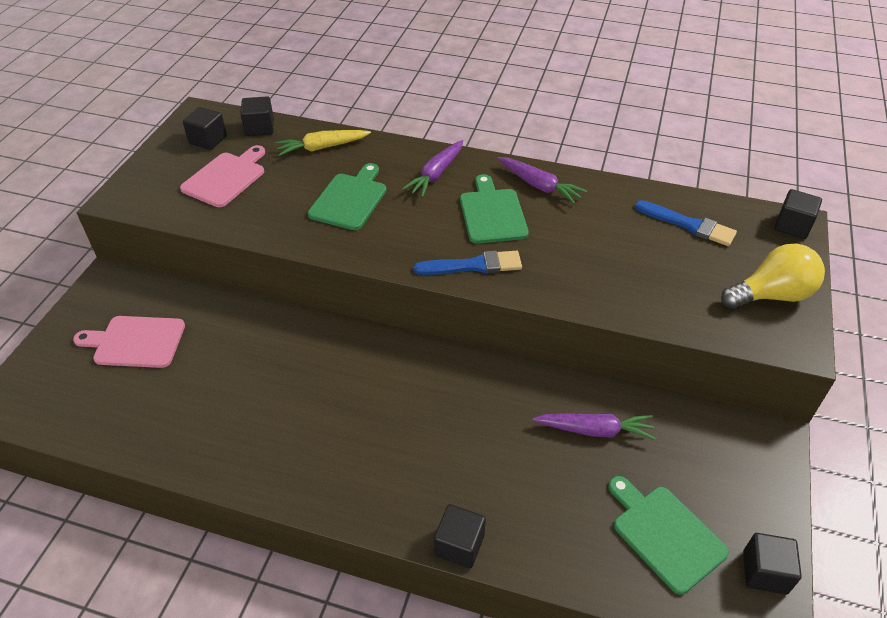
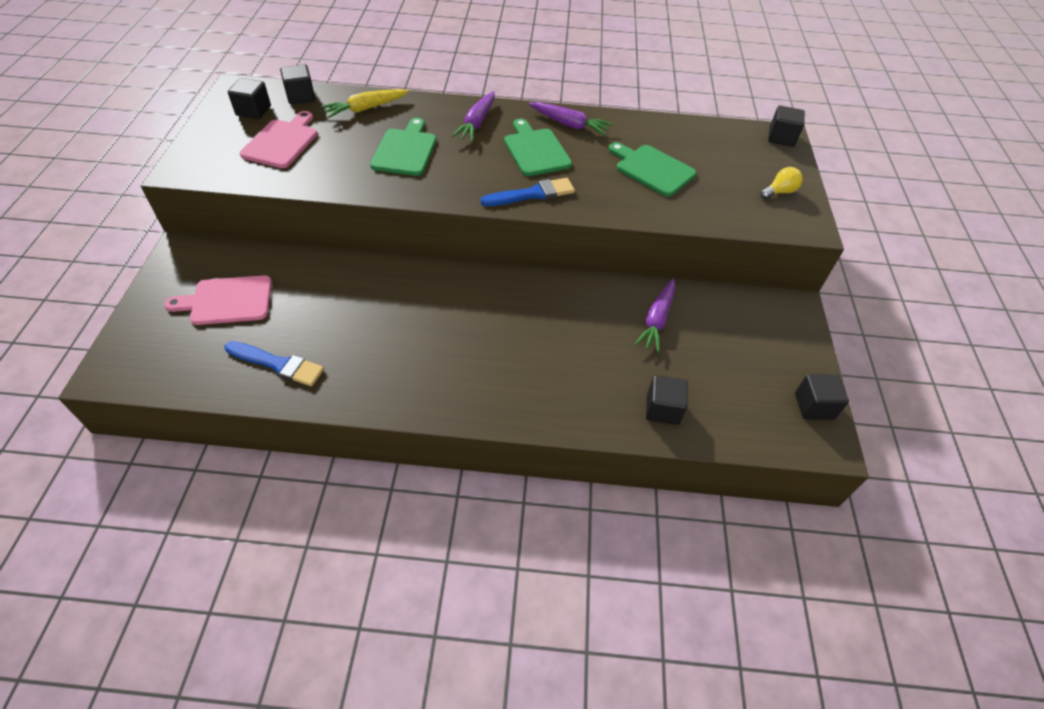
camera: 15 degrees left, 5 degrees up
black cube [434,504,486,569] -> black cube moved to [646,375,688,425]
purple carrot [532,413,656,440] -> purple carrot turned 120 degrees clockwise [634,278,675,353]
green cutting board [608,476,729,595] -> green cutting board moved to [609,142,697,197]
blue brush [635,200,737,246] -> blue brush moved to [225,341,324,386]
yellow light bulb [721,244,825,309] -> yellow light bulb [760,167,803,199], size x0.54

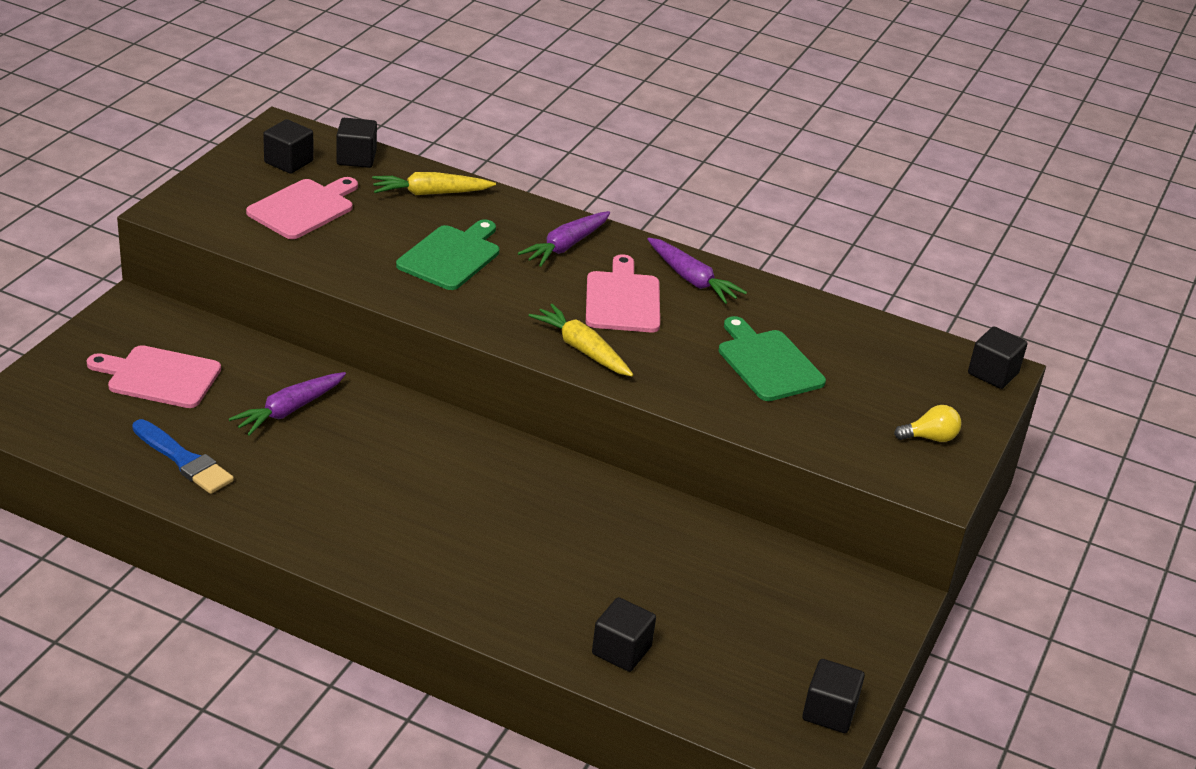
camera: 20 degrees right, 15 degrees down
blue brush [481,178,575,206] -> yellow carrot [529,304,633,376]
green cutting board [504,119,572,176] -> pink cutting board [586,254,660,332]
purple carrot [634,278,675,353] -> purple carrot moved to [229,372,346,436]

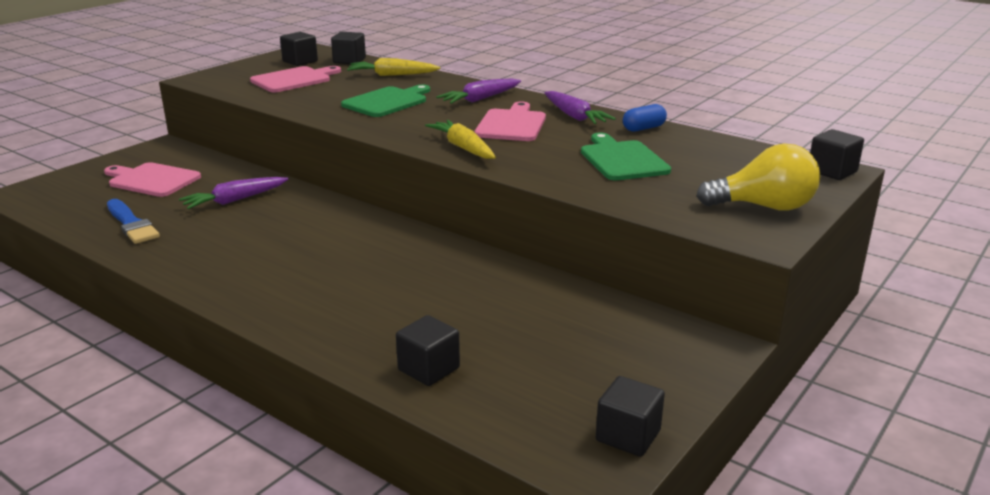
camera: 15 degrees right, 10 degrees down
yellow light bulb [894,405,961,442] -> yellow light bulb [697,144,820,211], size x1.86
none -> blue capsule [623,104,667,132]

